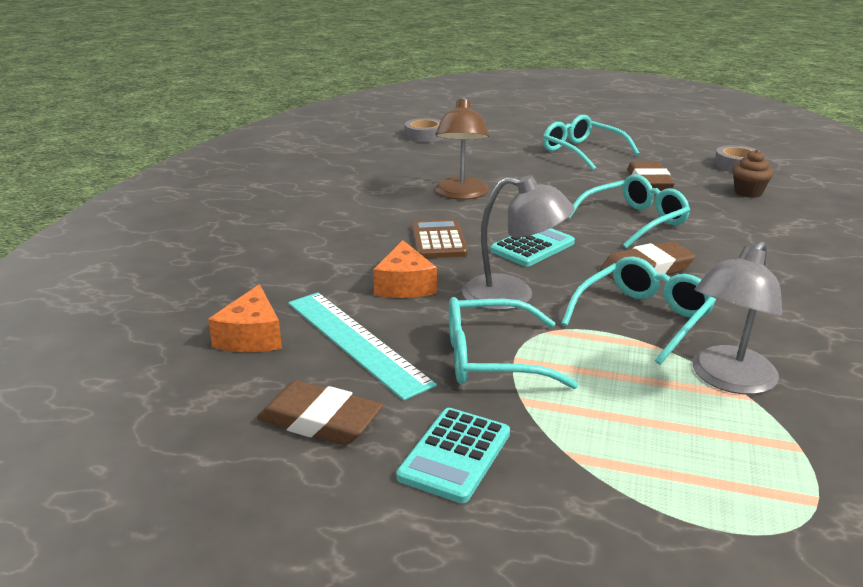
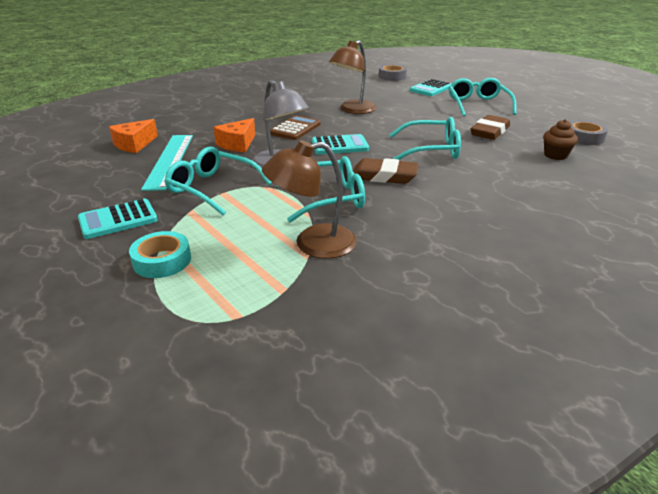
camera: 35 degrees right, 5 degrees up
brown eraser [257,380,383,445] -> none
grey lamp [693,241,782,395] -> brown lamp [262,140,357,259]
none -> turquoise tape [129,231,191,278]
none -> turquoise calculator [410,79,452,96]

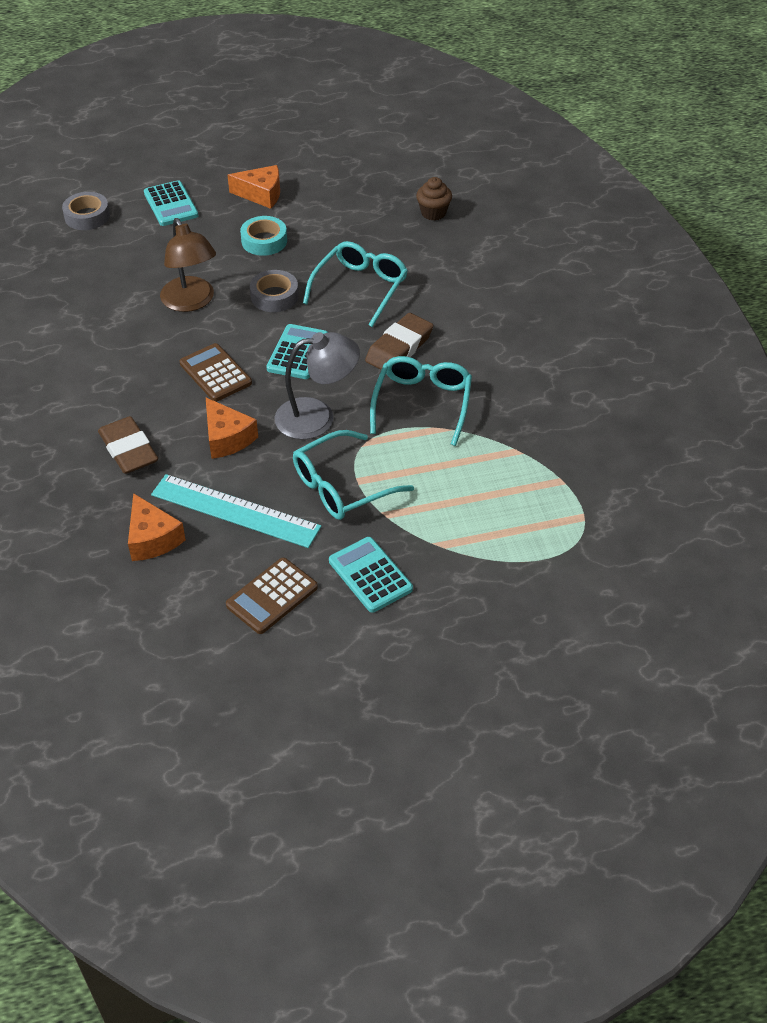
camera: 65 degrees left, 15 degrees up
turquoise calculator [78,199,158,239] -> turquoise calculator turned 150 degrees clockwise [329,537,413,613]
turquoise tape [129,231,191,278] -> turquoise tape moved to [240,216,287,256]
brown lamp [262,140,357,259] -> none
turquoise glasses [449,78,516,116] -> orange cheese [228,165,280,209]
brown eraser [471,115,510,140] -> brown eraser moved to [98,416,158,474]
grey tape [570,120,608,145] -> grey tape moved to [250,270,299,312]
none -> brown calculator [226,558,318,634]

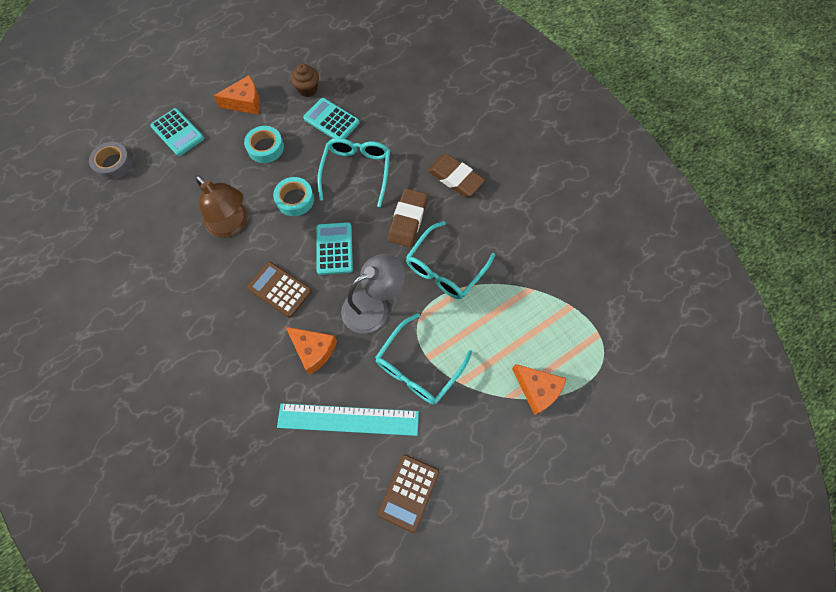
camera: 20 degrees left, 20 degrees up
brown eraser [98,416,158,474] -> brown eraser moved to [427,154,485,197]
orange cheese [128,493,186,561] -> orange cheese moved to [512,364,566,415]
grey tape [250,270,299,312] -> turquoise tape [273,177,314,216]
turquoise calculator [329,537,413,613] -> turquoise calculator moved to [303,98,360,139]
turquoise glasses [370,356,472,446] -> turquoise glasses turned 135 degrees counterclockwise [406,221,495,299]
brown cupcake [416,177,452,221] -> brown cupcake moved to [291,63,319,97]

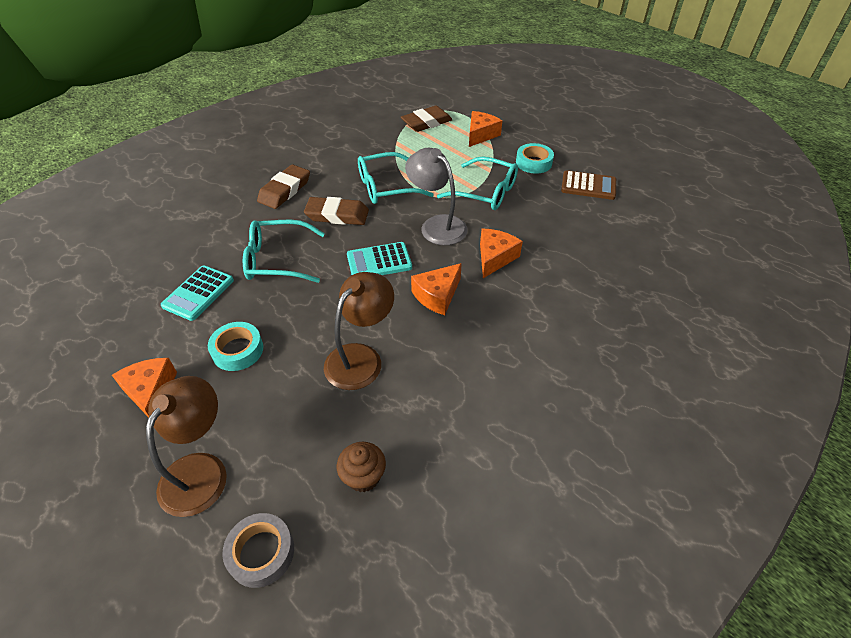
camera: 100 degrees left, 20 degrees down
turquoise calculator [150,108,204,156] -> brown lamp [146,376,227,517]
brown calculator [247,262,312,318] -> orange cheese [411,263,462,315]
turquoise tape [273,177,314,216] -> turquoise tape moved to [516,143,554,174]
turquoise ruler [277,403,419,436] -> none
brown cupcake [291,63,319,97] -> brown cupcake moved to [337,442,386,492]
turquoise glasses [406,221,495,299] -> turquoise glasses turned 135 degrees clockwise [358,152,434,204]
none -> brown eraser [401,106,453,132]

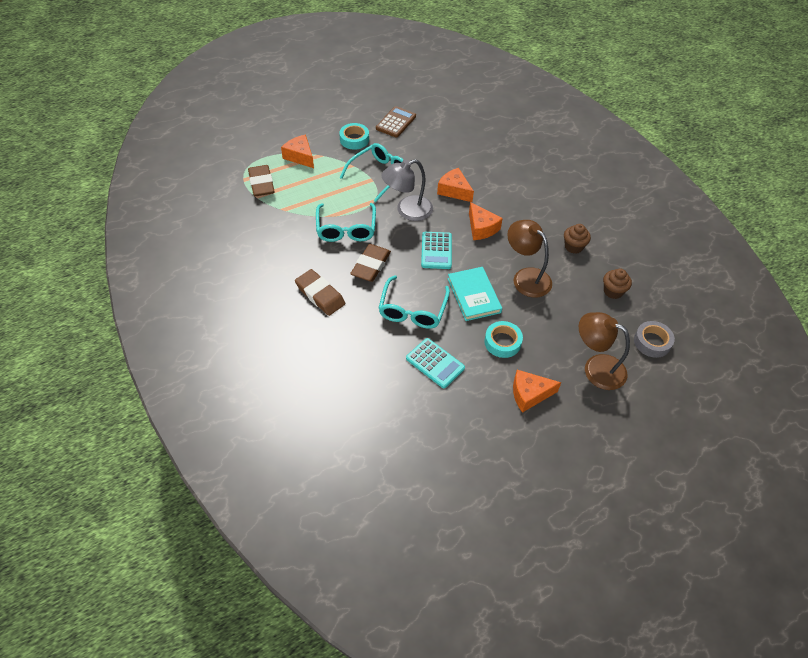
camera: 75 degrees left, 5 degrees up
none -> turquoise book [448,267,502,321]
none -> brown cupcake [564,224,591,254]

